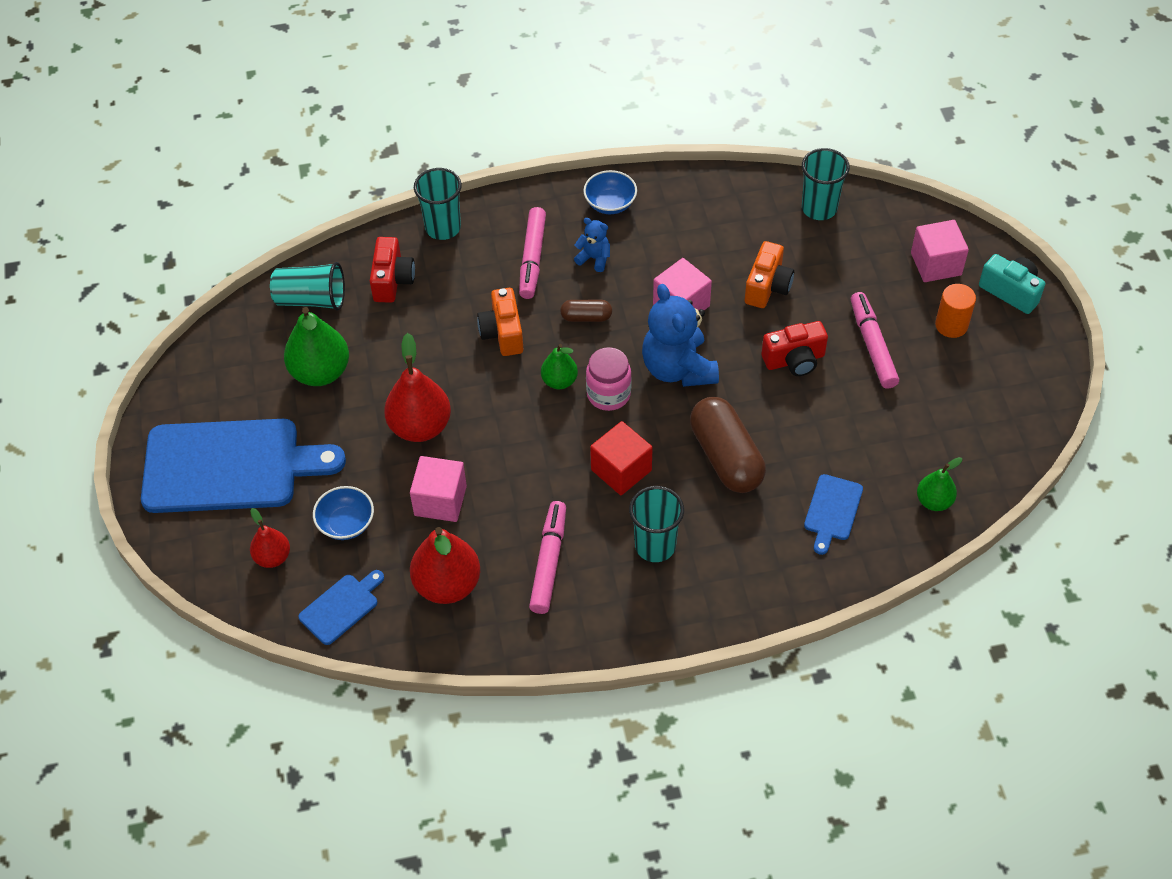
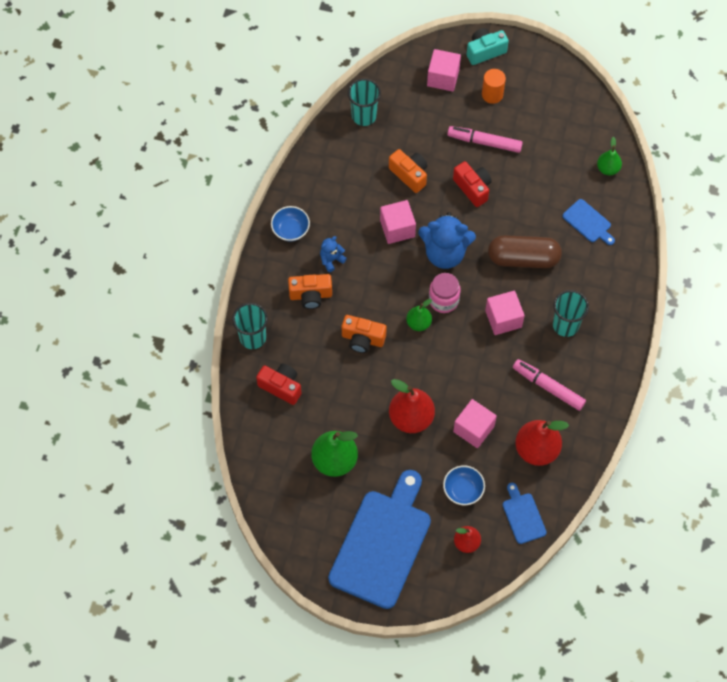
camera: 65 degrees left, 10 degrees up
turquoise cup [270,262,345,311] -> none
pink marker [519,207,546,299] -> orange camera [288,274,332,309]
brown capsule [560,300,612,322] -> none
red cube [590,421,653,495] -> pink cube [485,291,525,335]
red camera [761,321,828,376] -> red camera turned 45 degrees counterclockwise [453,161,492,207]

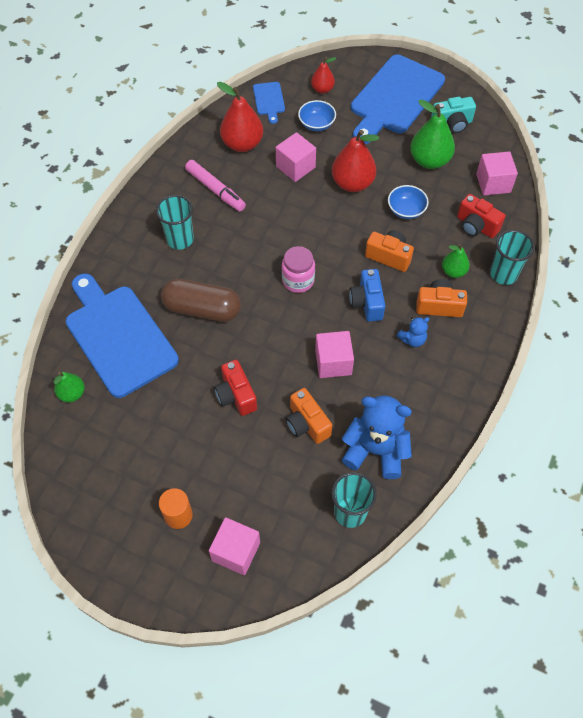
camera: 170 degrees left, 5 degrees down
blue bowl [271,206,310,241] -> blue bowl moved to [388,185,429,219]
green pear [406,299,432,331] -> green pear moved to [442,244,470,278]
blue teddy bear [418,212,476,269] -> blue teddy bear moved to [342,396,412,479]
pink marker [447,126,523,153] -> none
turquoise camera [466,28,509,65] -> turquoise camera moved to [431,97,476,133]
pink cube [485,291,525,335] -> pink cube moved to [476,151,518,196]
blue cutting board [562,199,615,245] -> blue cutting board [66,274,179,398], size x2.26
none -> blue camera [349,269,385,322]

